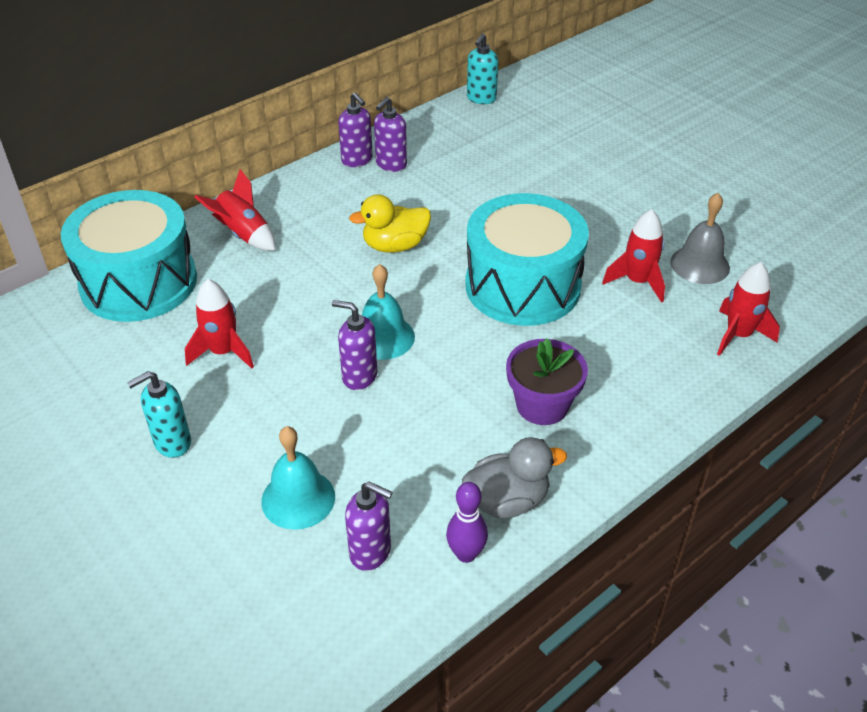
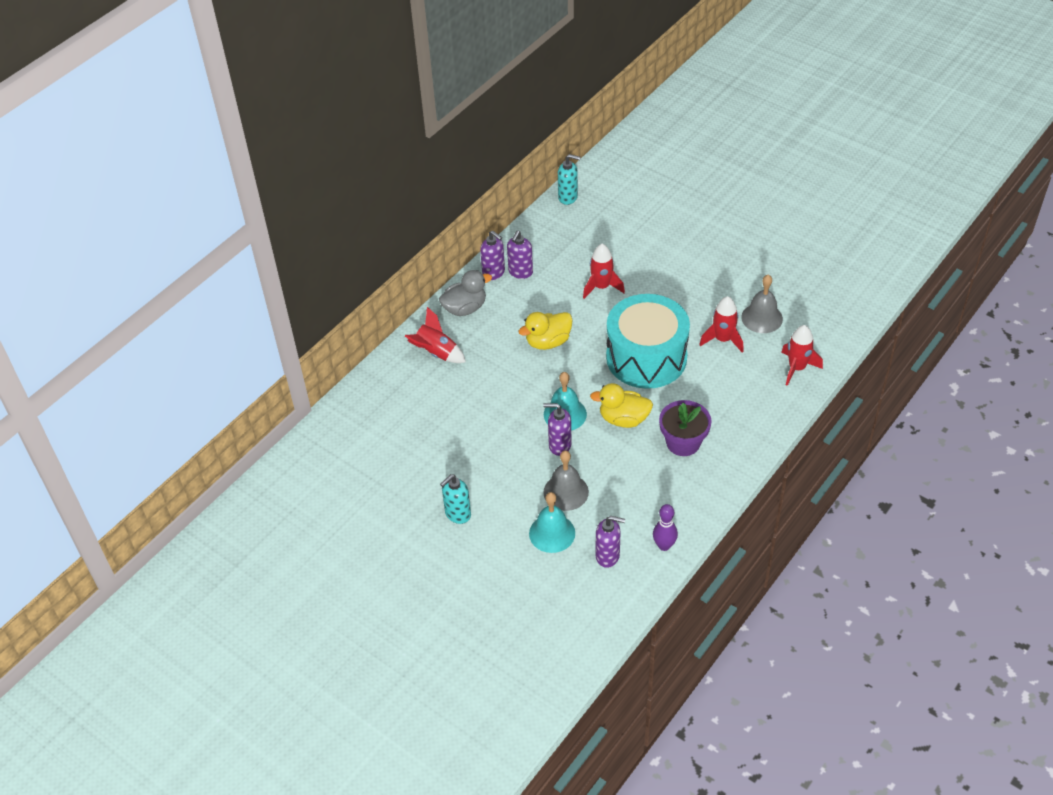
camera: 10 degrees left, 5 degrees up
turquoise drum [61,190,197,322] -> none
red rocket [185,279,254,369] -> red rocket moved to [583,244,625,299]
grey duck [462,437,567,519] -> grey duck moved to [439,270,492,316]
turquoise soap dispenser [467,33,498,104] -> turquoise soap dispenser turned 90 degrees counterclockwise [558,154,581,205]
none -> grey bell [543,450,589,511]
none -> yellow duck [590,383,653,428]

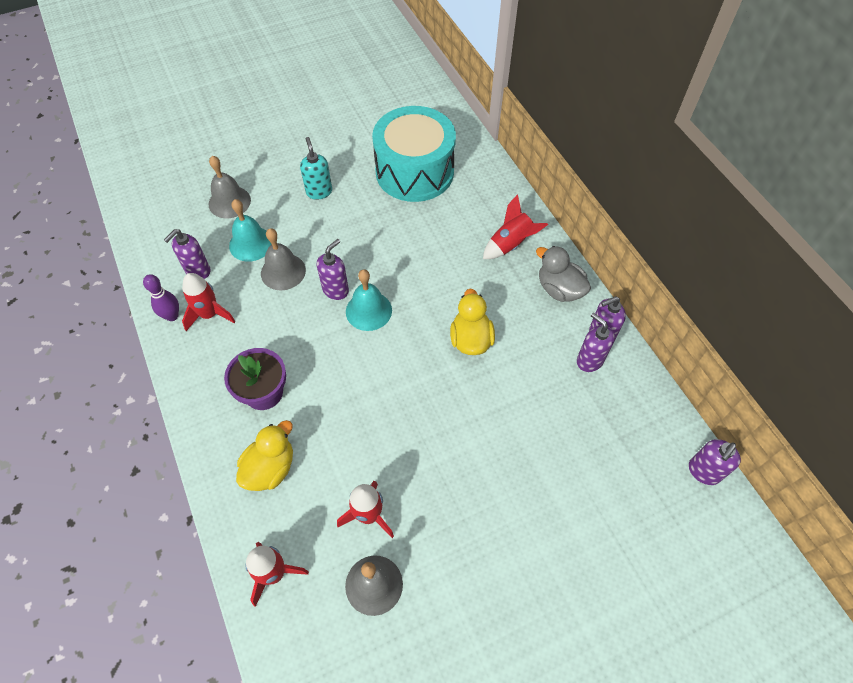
camera: 115 degrees right, 10 degrees up
grey duck [439,270,492,316] -> grey duck turned 135 degrees clockwise [536,246,591,302]
turquoise soap dispenser [558,154,581,205] -> purple soap dispenser [689,439,741,485]
red rocket [583,244,625,299] -> red rocket moved to [182,273,235,331]
yellow duck [590,383,653,428] -> yellow duck moved to [236,420,293,491]
turquoise drum [606,294,690,389] -> turquoise drum moved to [372,106,456,202]
none -> grey bell [209,156,251,218]

